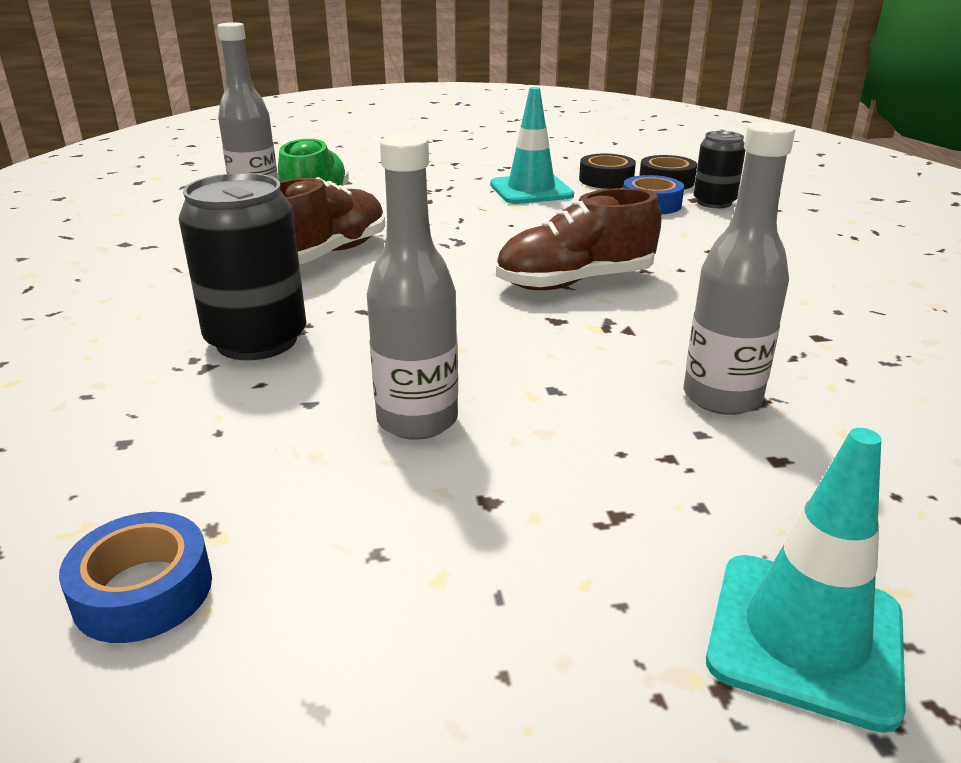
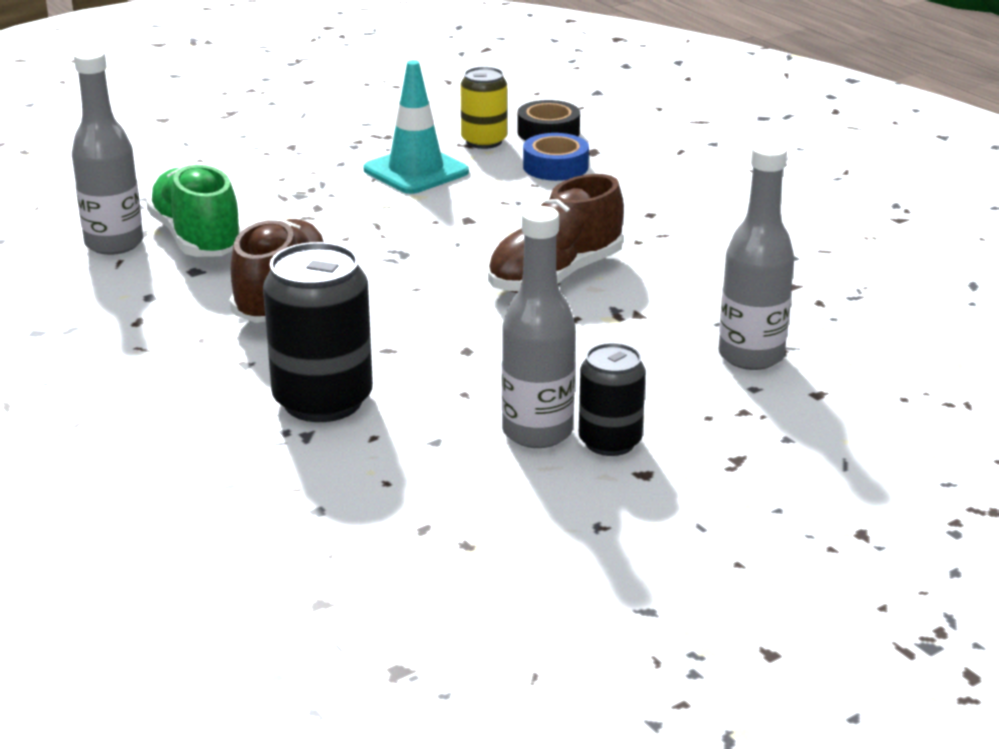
camera: 25 degrees left, 0 degrees up
blue tape [59,512,212,643] -> none
black tape [579,154,636,189] -> yellow can [460,67,507,149]
black can [694,131,745,208] -> black can moved to [579,343,646,456]
turquoise traffic cone [706,428,906,733] -> none

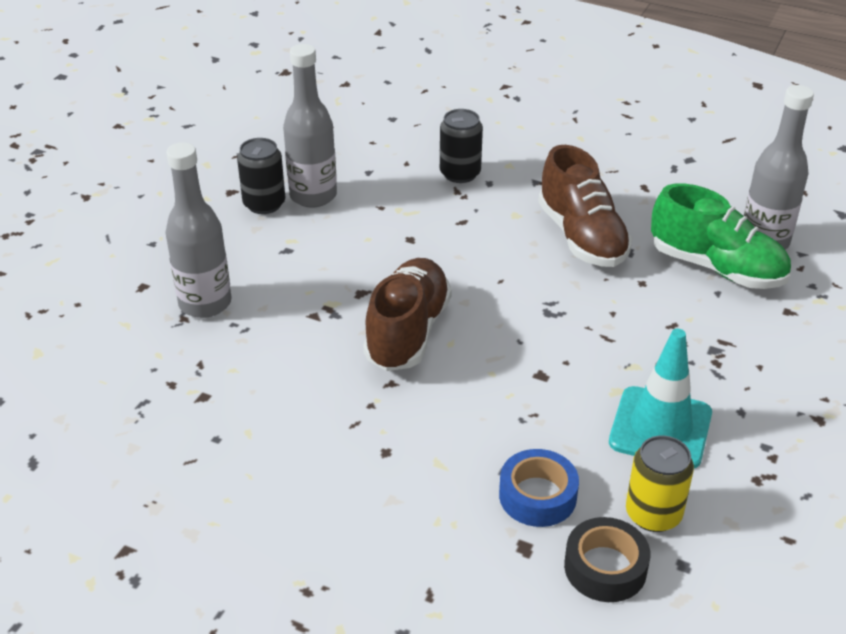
camera: 150 degrees right, 10 degrees up
black can [263,242,373,422] -> black can [440,109,483,183], size x0.61

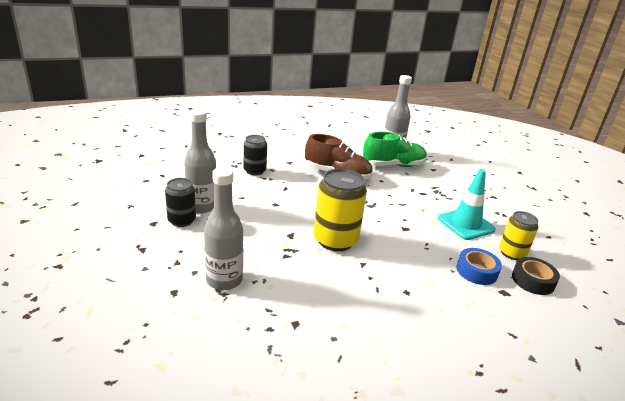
camera: 50 degrees left, 10 degrees down
brown shoe [363,258,452,371] -> yellow can [314,168,367,251]

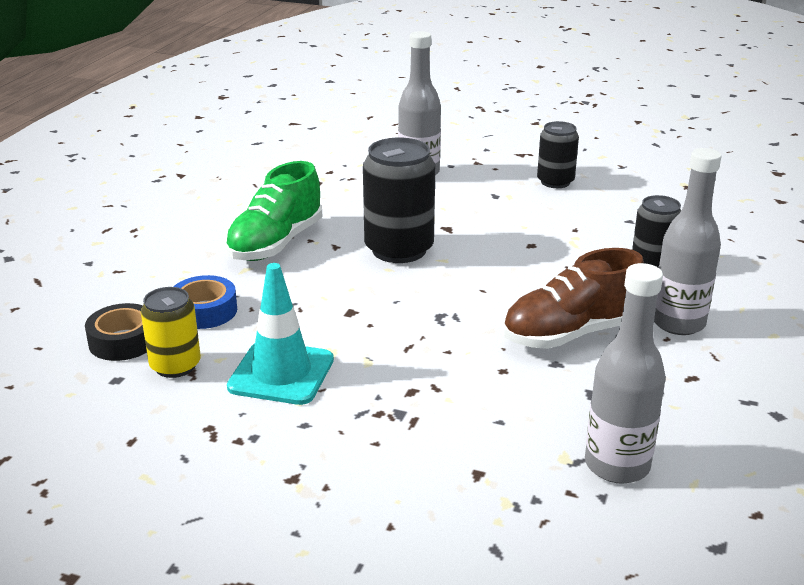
camera: 135 degrees right, 0 degrees up
grey bottle [184,109,216,213] -> grey bottle moved to [654,148,721,335]
yellow can [314,168,367,251] -> black can [363,138,435,263]
green shoe [363,132,427,167] -> green shoe moved to [225,161,322,261]

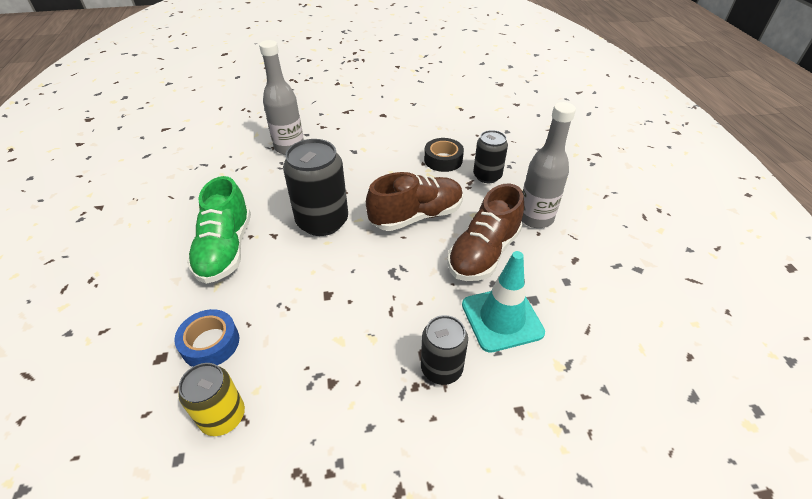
camera: 30 degrees left, 15 degrees up
black tape [85,303,147,361] -> black tape moved to [424,138,464,172]
turquoise traffic cone [227,263,334,405] -> turquoise traffic cone moved to [462,251,545,353]
black can [537,121,579,188] -> black can moved to [421,315,468,385]
grey bottle [585,263,666,484] -> none
none -> brown shoe [366,172,463,231]

